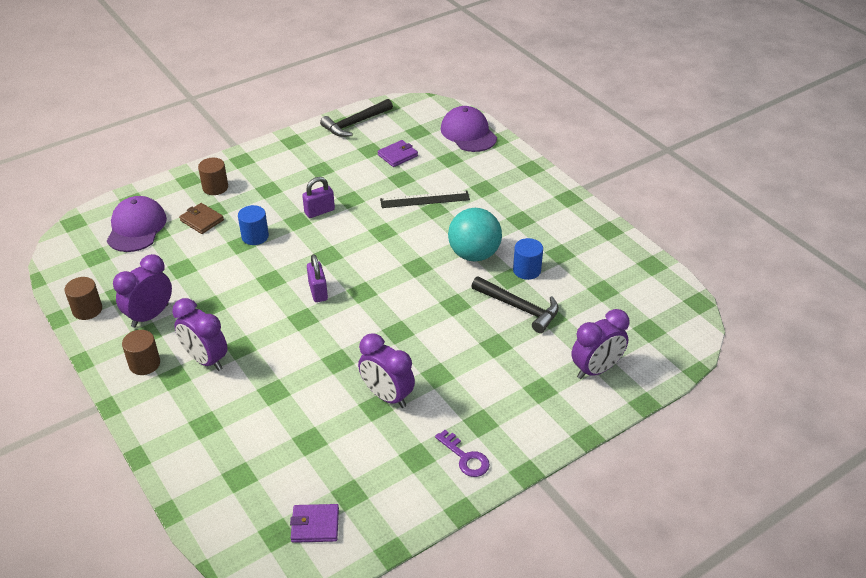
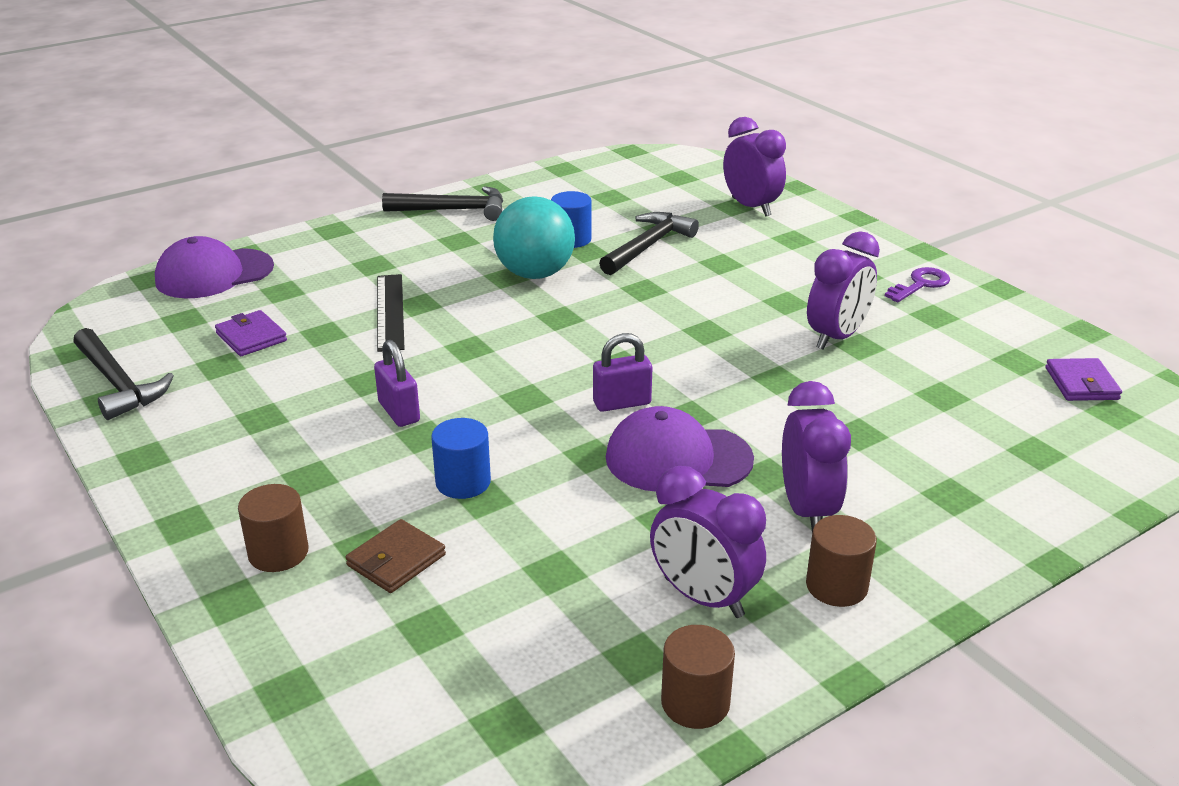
camera: 90 degrees left, 10 degrees down
purple cap [107,196,167,252] -> purple cap moved to [606,406,754,492]
purple clock [172,298,228,371] -> purple clock turned 45 degrees counterclockwise [782,381,851,532]
none -> black hammer [382,186,503,221]

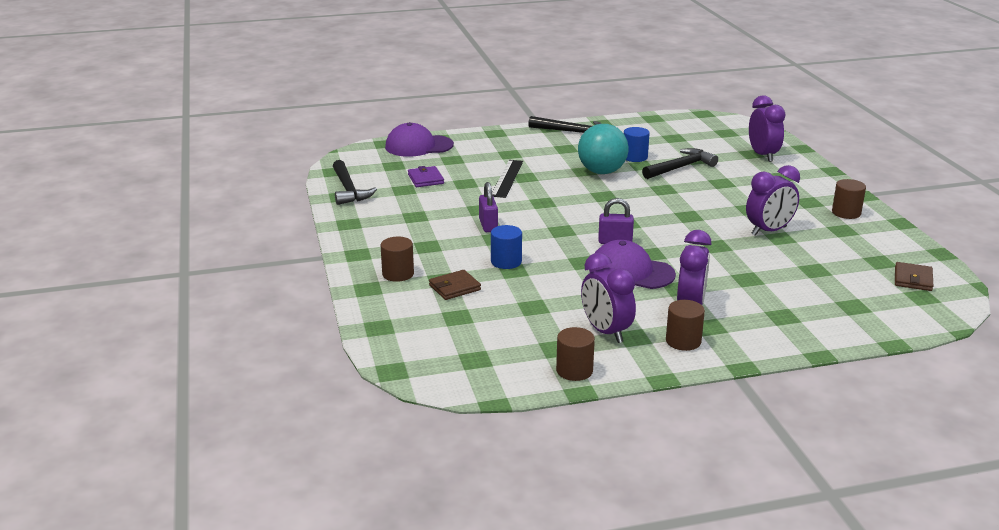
camera: 20 degrees right, 5 degrees down
purple key [885,267,950,302] -> brown cylinder [832,179,866,219]
purple wallet [1045,358,1122,401] -> brown wallet [895,262,933,291]

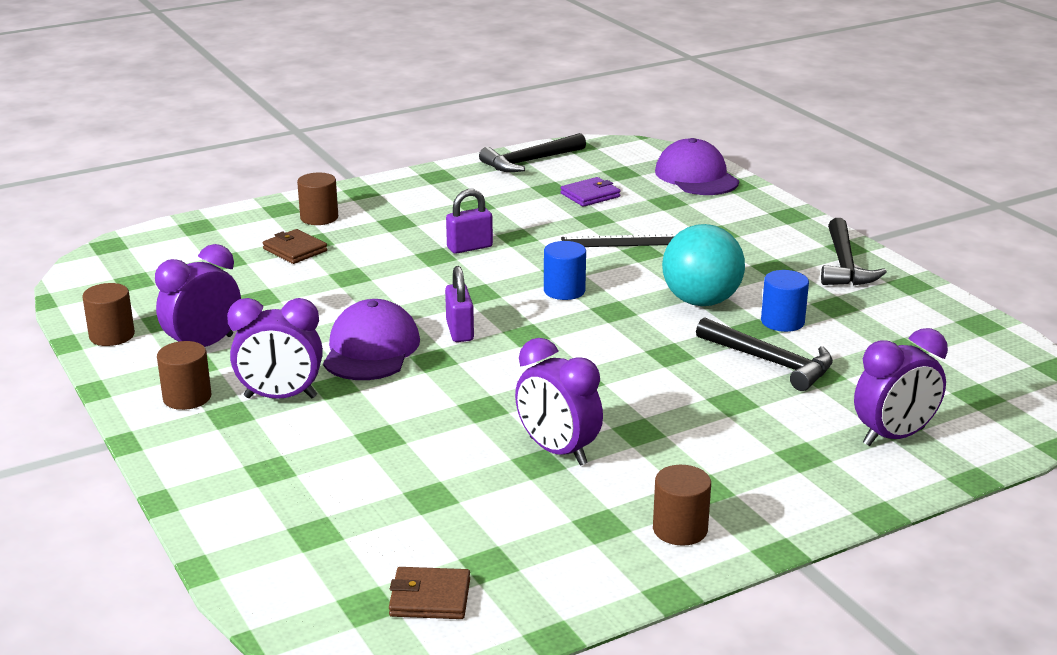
camera: 75 degrees right, 0 degrees up
blue cylinder [491,225,522,269] -> blue cylinder moved to [544,241,586,300]

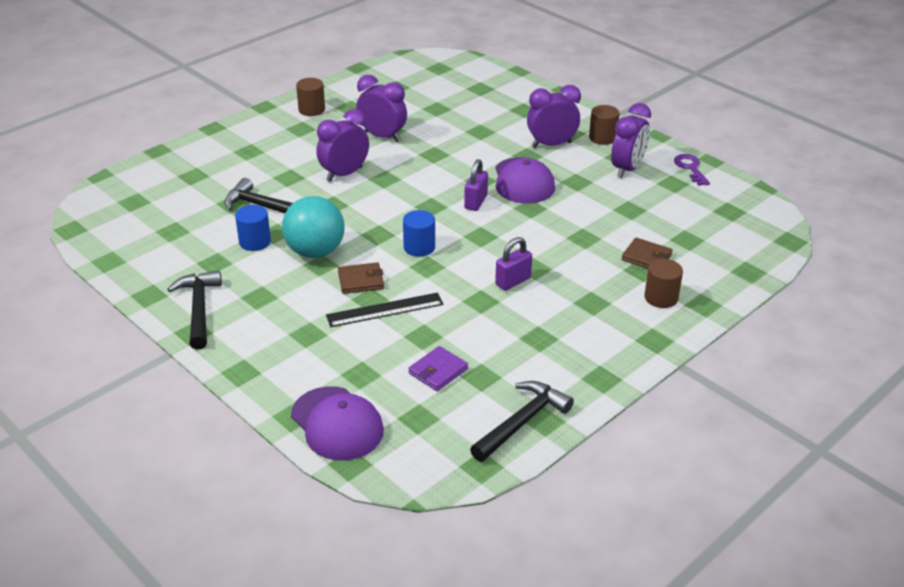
camera: 165 degrees right, 10 degrees up
brown cylinder [82,283,135,346] -> purple key [674,154,710,186]
brown wallet [389,567,470,619] -> brown wallet moved to [338,262,384,294]
purple padlock [445,266,474,342] -> purple padlock turned 45 degrees clockwise [464,159,488,211]
purple clock [854,328,948,446] -> purple clock moved to [317,109,369,182]

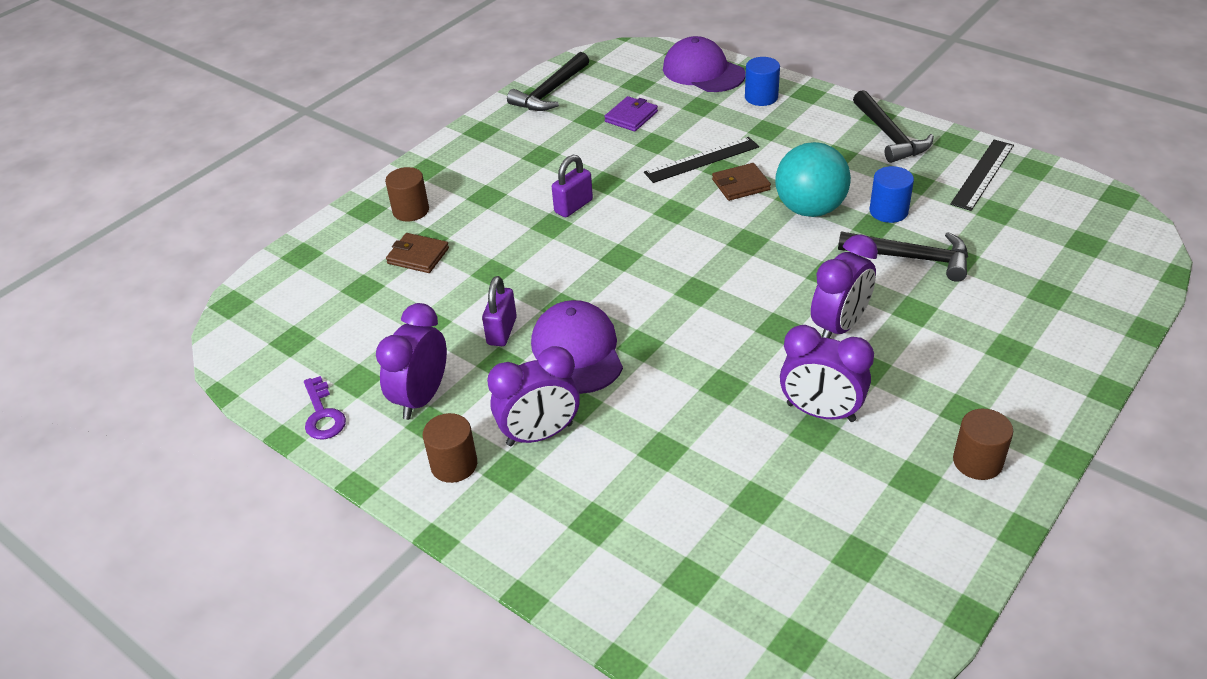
camera: 175 degrees right, 5 degrees up
blue cylinder [403,210,435,257] -> blue cylinder moved to [745,57,780,106]
purple padlock [464,159,488,211] -> purple padlock moved to [482,276,517,346]
none -> black ruler [950,140,1014,211]

